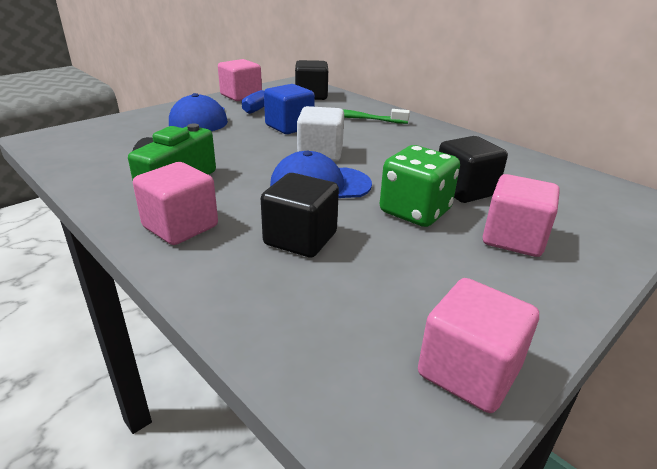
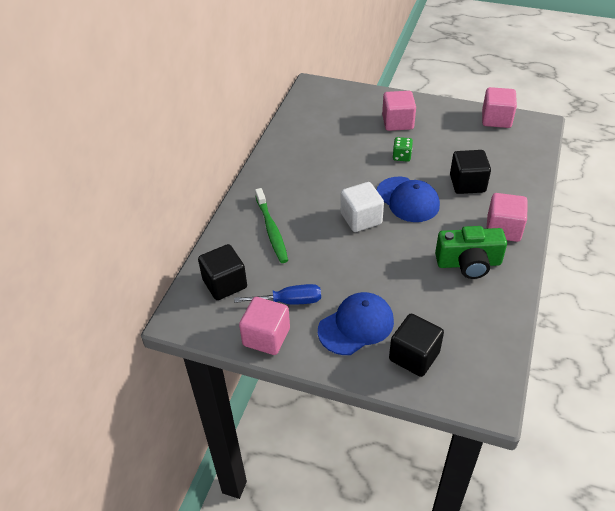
camera: 115 degrees left, 15 degrees up
blue cube [264,84,315,134] -> none
green dice [380,145,460,227] -> green dice [393,137,413,162], size x0.53
black cube [439,136,508,203] -> black cube moved to [389,314,444,377]

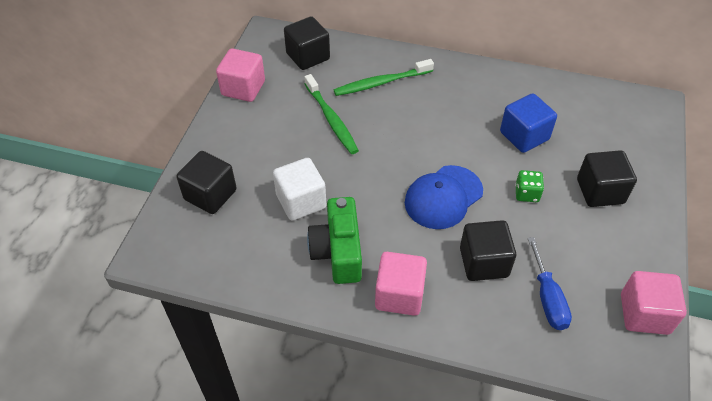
camera: 85 degrees right, 5 degrees up
blue screwdriver [234,284,321,305] -> blue screwdriver moved to [528,237,572,330]
blue cap [318,292,394,355] -> none
white cube [341,182,384,232] -> white cube moved to [273,158,326,220]
pink cube [382,91,416,131] -> black cube [577,150,637,207]
none -> green toothbrush [304,74,359,154]
none -> blue cube [500,93,557,153]

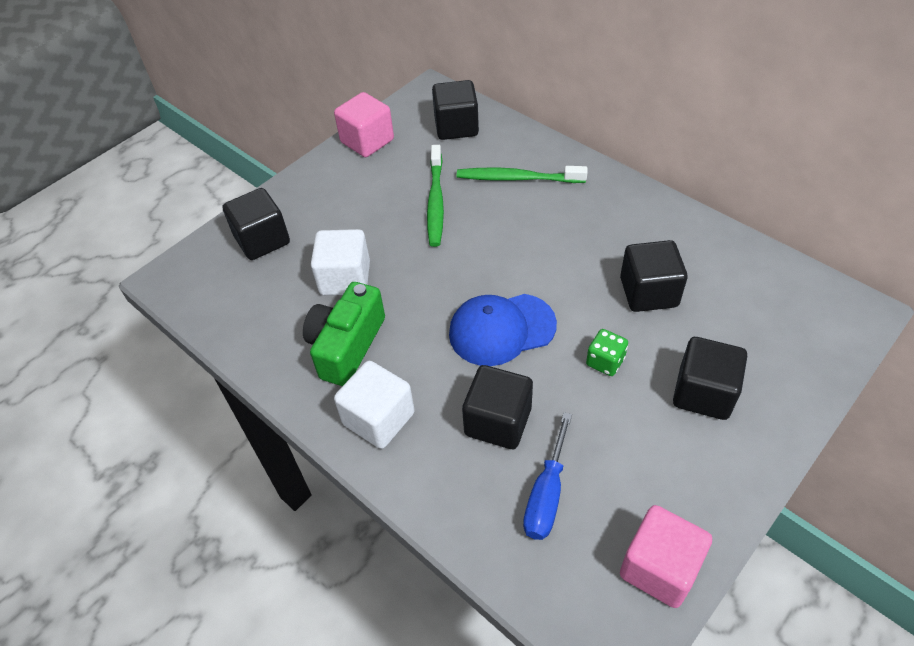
camera: 30 degrees right, 0 degrees up
pink cube [375,252,427,316] -> white cube [334,361,415,449]
blue cube [500,93,557,153] -> black cube [620,240,688,312]

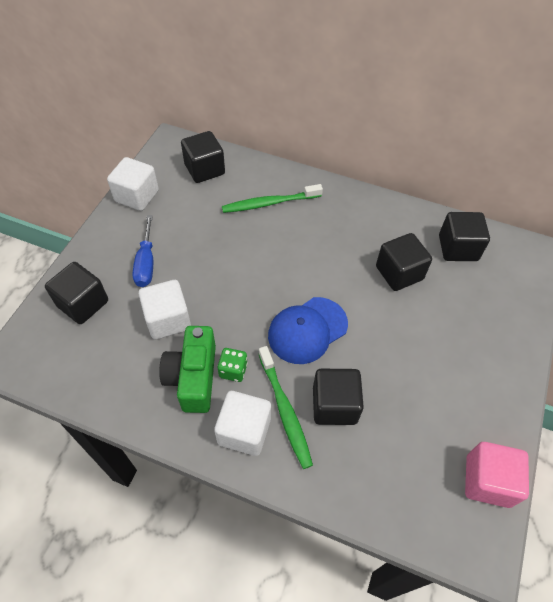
camera: 25 degrees left, 5 degrees up
pink cube [334,92,394,157] -> white cube [107,157,159,211]
green toothbrush [427,145,444,247] -> green toothbrush moved to [259,346,313,469]
blue screwdriver [523,412,572,540] -> blue screwdriver moved to [132,215,153,287]
green dice [586,329,628,376] -> green dice moved to [218,348,248,382]
black cube [673,337,747,420] -> black cube moved to [439,212,490,261]

